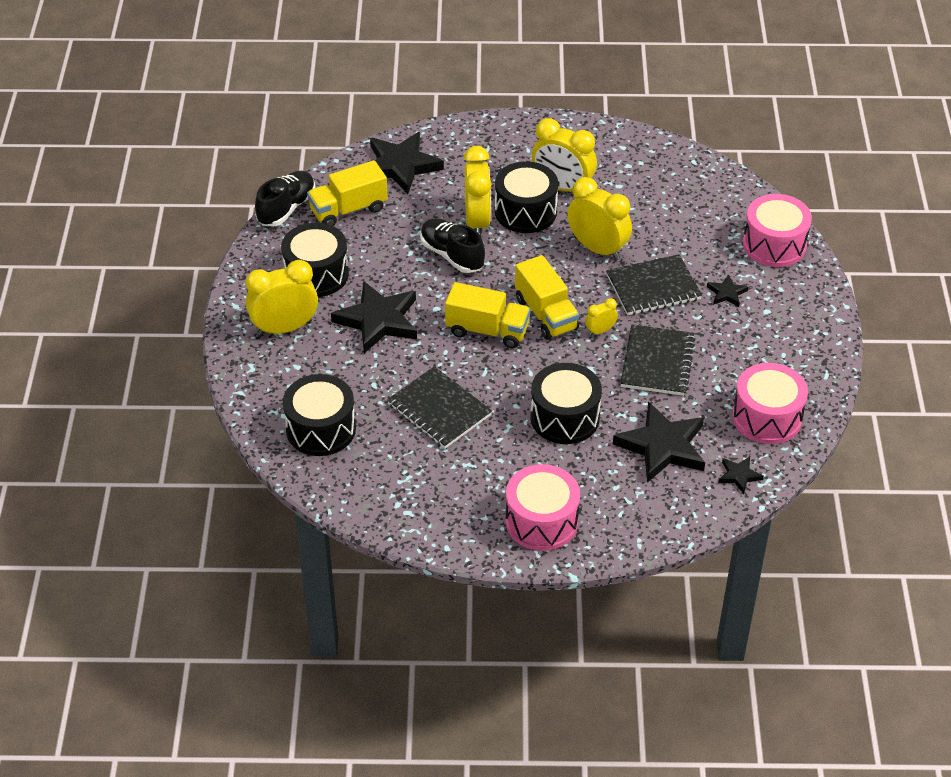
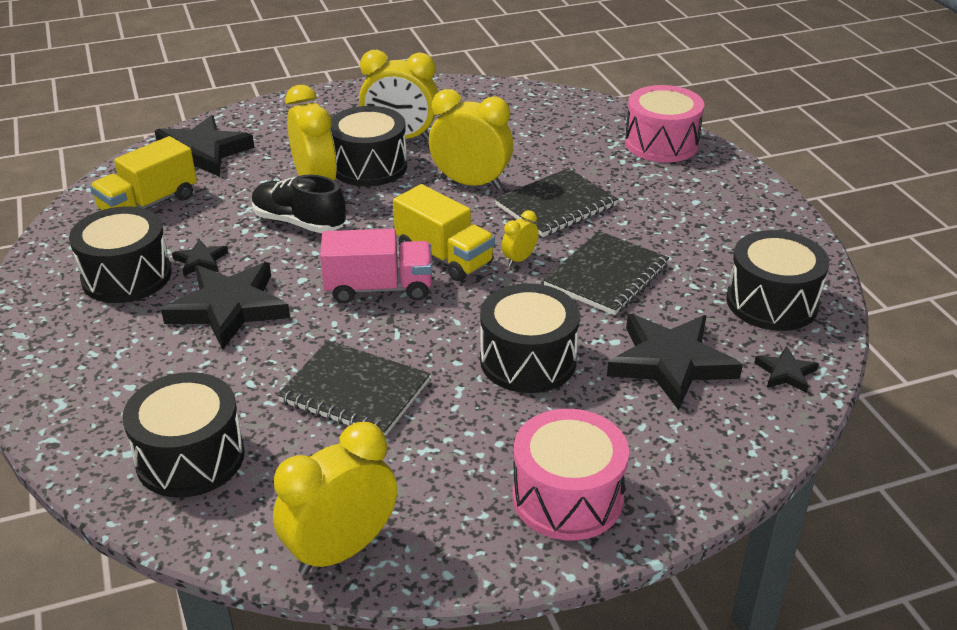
camera: 20 degrees left, 10 degrees down
yellow clock [246,260,318,336] -> yellow clock moved to [273,422,397,575]
black shoe [255,171,315,226] -> none
yellow truck [445,282,531,348] -> pink truck [320,229,432,303]
black notebook [620,324,696,396] -> black notebook turned 45 degrees clockwise [543,231,669,315]
black star [707,274,748,307] -> black star moved to [172,239,228,276]
pink drum [732,363,808,444] -> black drum [726,230,829,331]

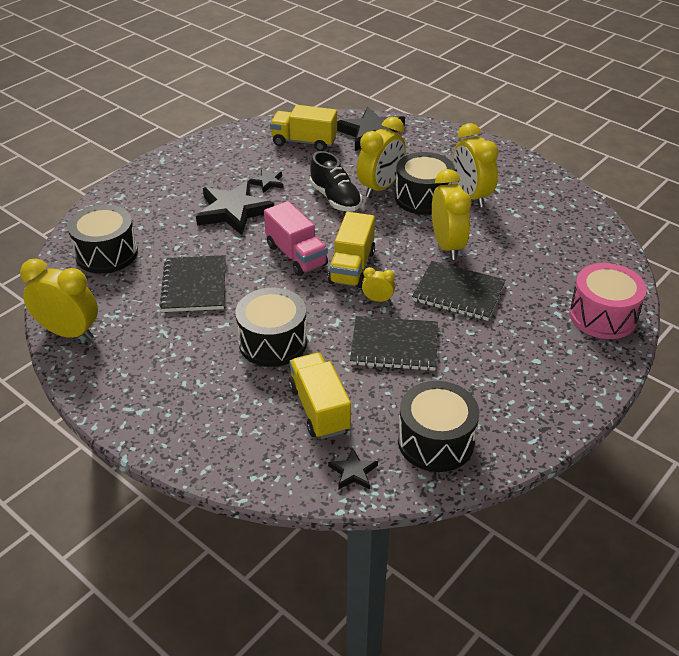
camera: 60 degrees right, 5 degrees up
black drum [69,206,171,303] -> none
black shoe [252,175,346,233] -> black shoe turned 150 degrees clockwise [310,151,362,212]
pink drum [513,409,629,540] -> none
black star [607,314,743,410] -> yellow truck [289,353,351,439]

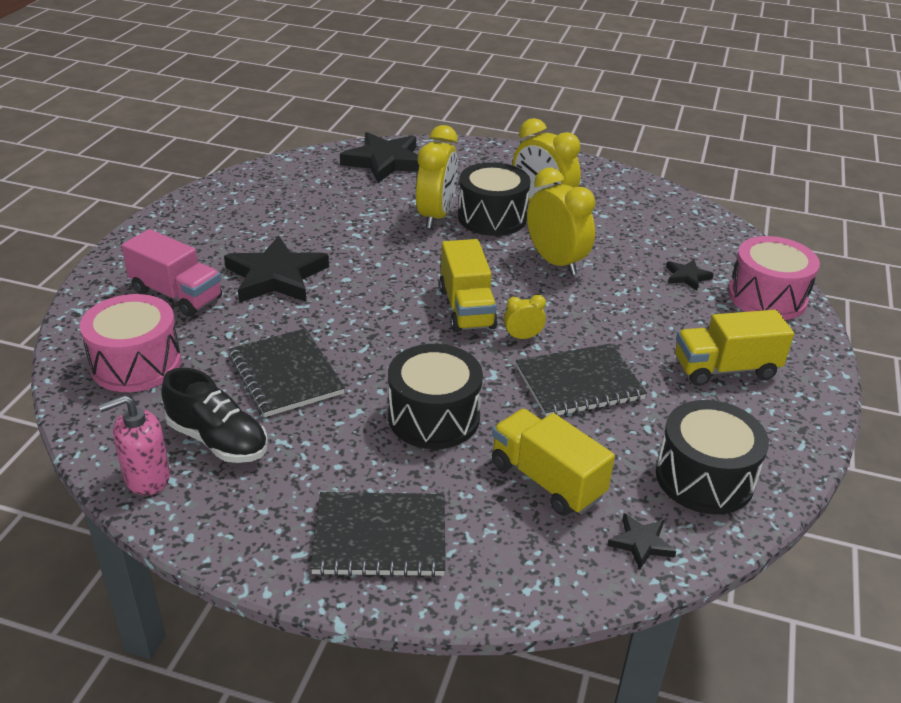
camera: 25 degrees left, 5 degrees down
yellow clock [20,258,98,340] -> pink soap dispenser [99,395,170,495]
black drum [68,205,138,274] -> pink drum [80,294,181,392]
black star [250,169,283,193] -> black star moved to [666,260,714,291]
pink truck [264,201,328,276] -> pink truck moved to [121,229,222,317]
yellow truck [270,105,337,151] -> yellow truck moved to [675,310,794,386]
black shoe [310,151,362,212] -> black shoe moved to [161,368,268,463]
black notebook [412,261,506,321] -> black notebook moved to [310,492,445,578]

